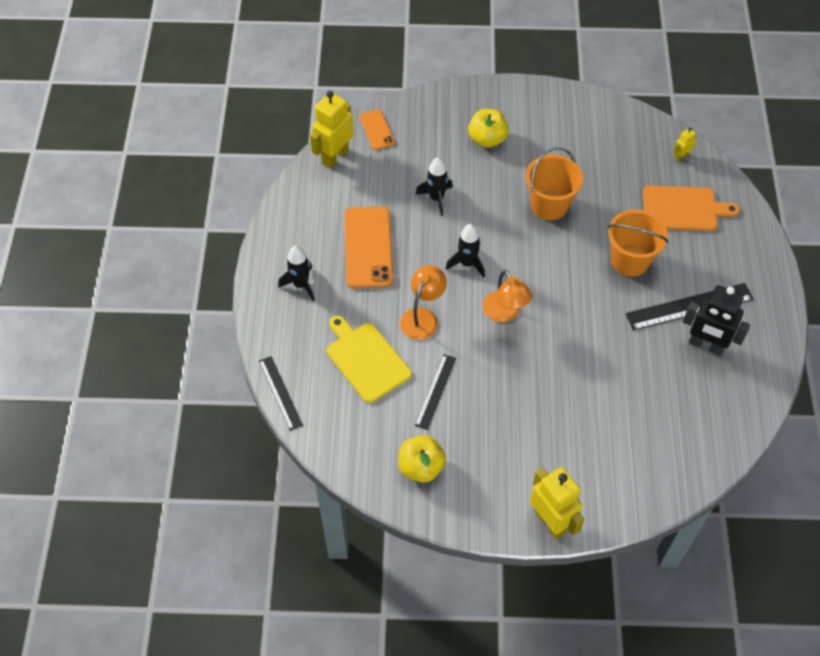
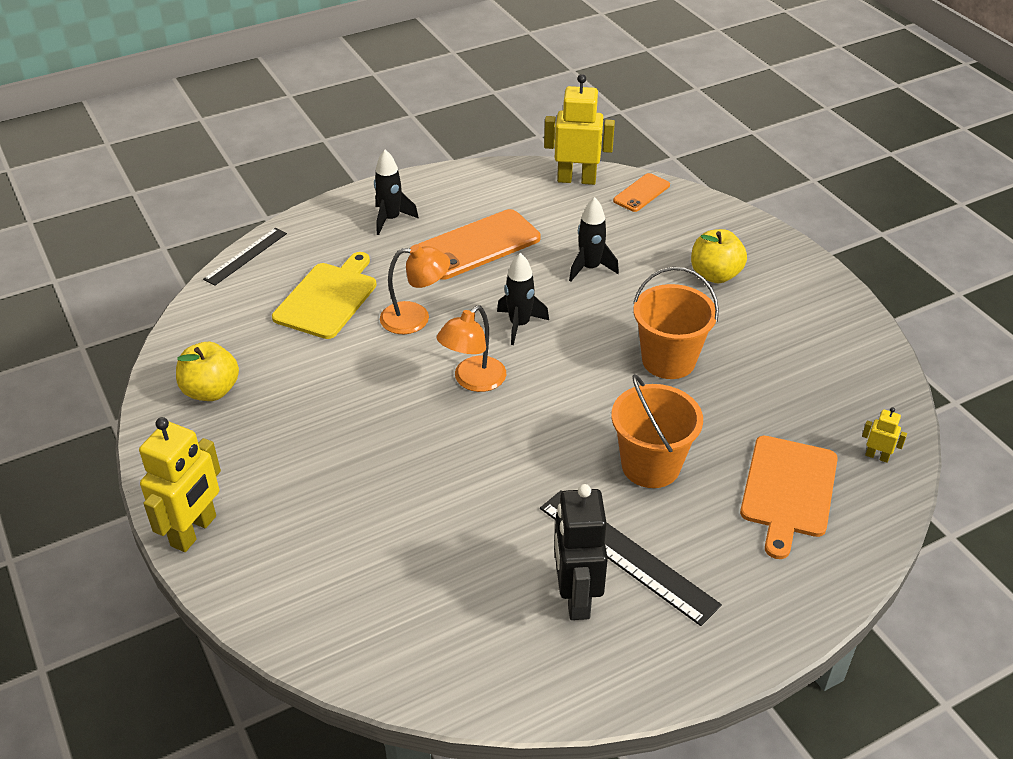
camera: 60 degrees right, 15 degrees down
black ruler [415,354,456,430] -> none
orange cutting board [643,185,740,231] -> orange cutting board turned 45 degrees clockwise [740,436,838,559]

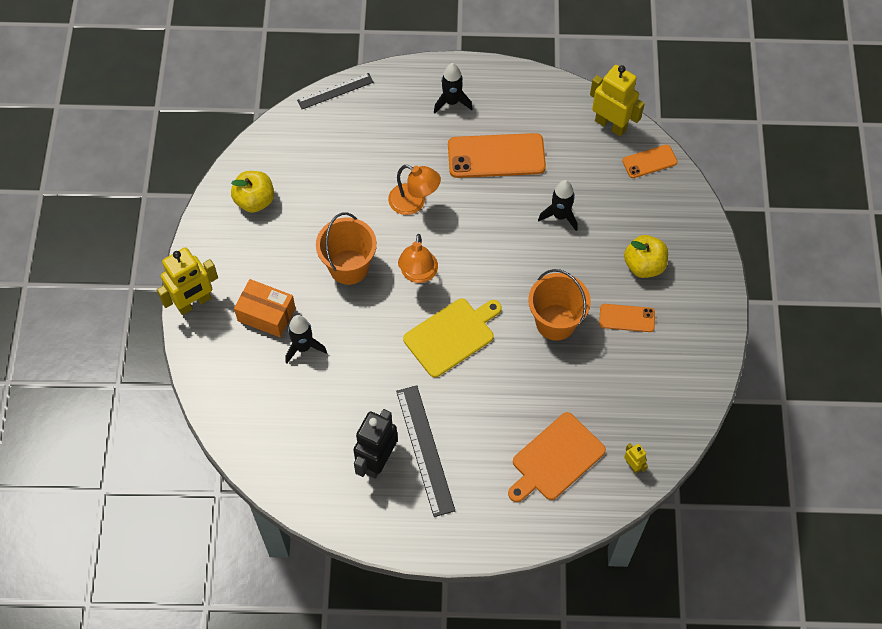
camera: 30 degrees right, 20 degrees up
yellow cutting board [272,252,377,339] -> yellow cutting board moved to [403,298,502,378]
orange lamp [436,305,506,392] -> orange lamp turned 60 degrees counterclockwise [398,234,438,283]
black rocket [497,253,549,345] -> black rocket moved to [285,315,327,364]
orange bucket [611,374,703,488] -> orange bucket moved to [316,213,377,285]
none -> orange box [234,279,296,337]
none -> orange phone [599,304,655,332]

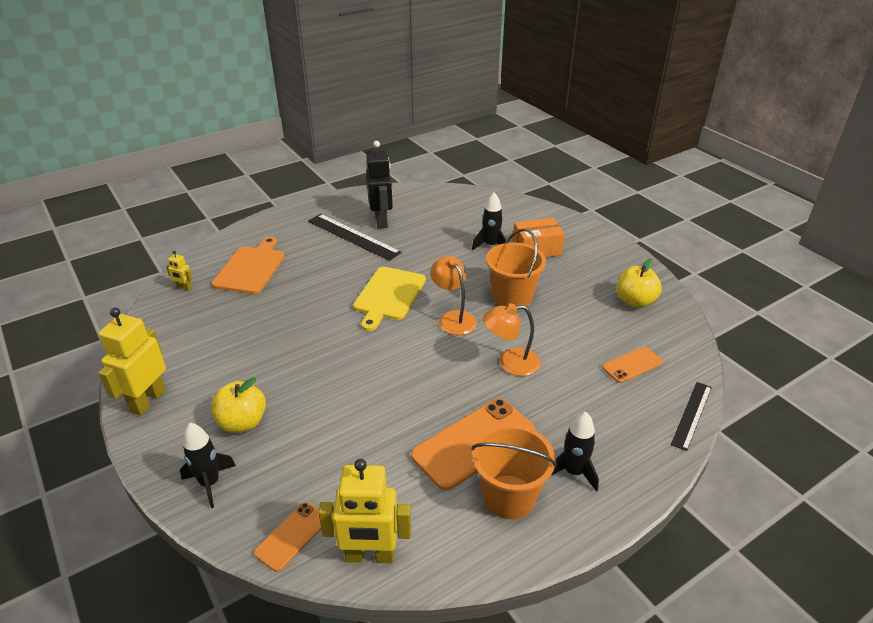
camera: 145 degrees right, 25 degrees down
yellow robot [157,247,218,315] -> yellow robot moved to [98,308,166,416]
orange bucket [528,269,591,341] -> orange bucket moved to [471,424,557,519]
black rocket [538,180,578,231] -> black rocket moved to [180,423,236,508]
orange phone [599,304,655,332] -> orange phone moved to [602,347,663,383]

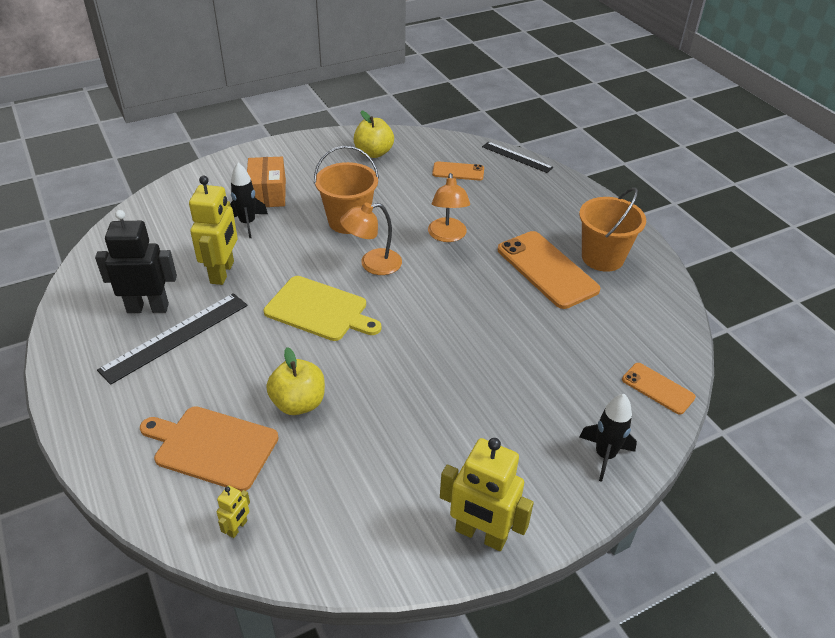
camera: 85 degrees left, 5 degrees up
yellow apple [211,377,266,433] -> yellow apple moved to [266,347,325,415]
yellow robot [318,459,411,563] -> yellow robot moved to [189,176,238,285]
black rocket [552,411,599,492] -> none
orange phone [602,347,663,383] -> orange phone turned 60 degrees counterclockwise [432,161,484,181]

